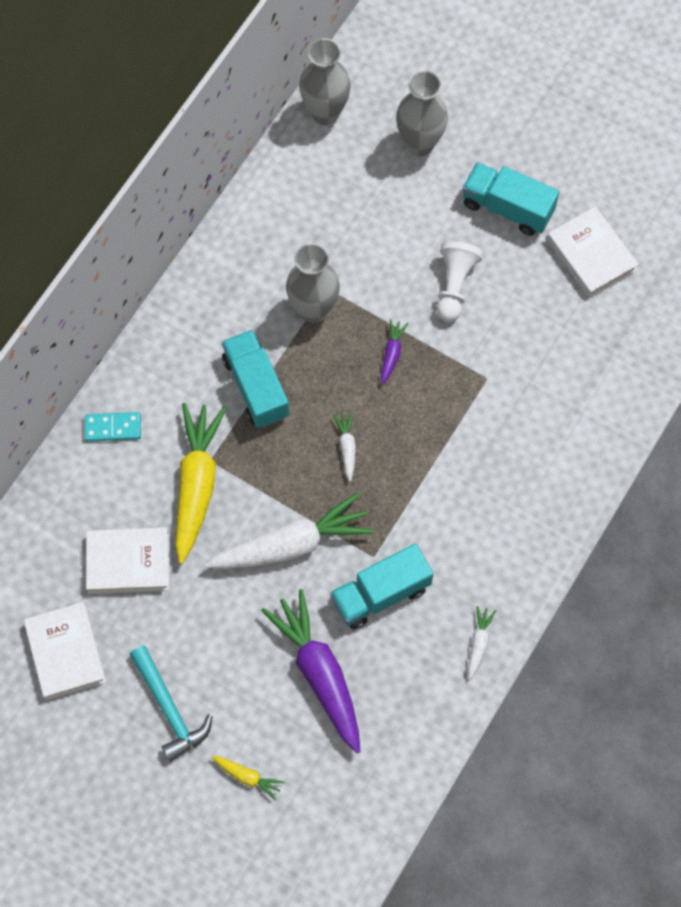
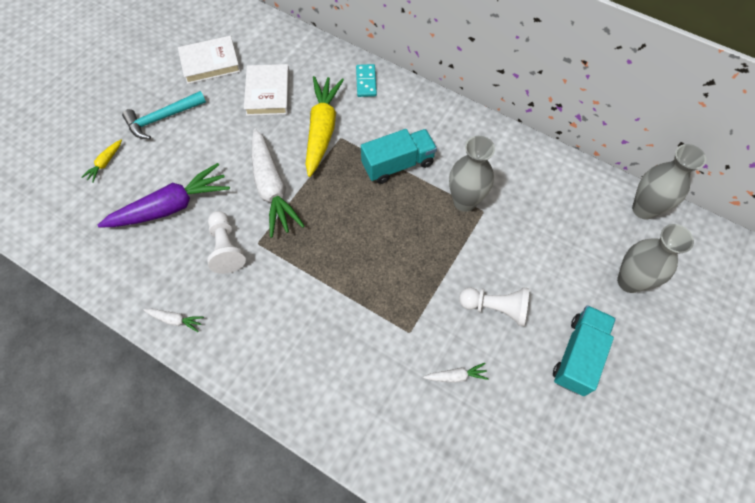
camera: 90 degrees right, 5 degrees down
yellow carrot [175,403,227,564] -> yellow carrot turned 90 degrees counterclockwise [305,76,344,177]
turquoise truck [330,543,433,630] -> white pawn [207,211,246,274]
white carrot [333,412,356,482] -> white carrot moved to [423,363,489,383]
purple carrot [381,319,408,385] -> none
white book [547,206,639,298] -> none

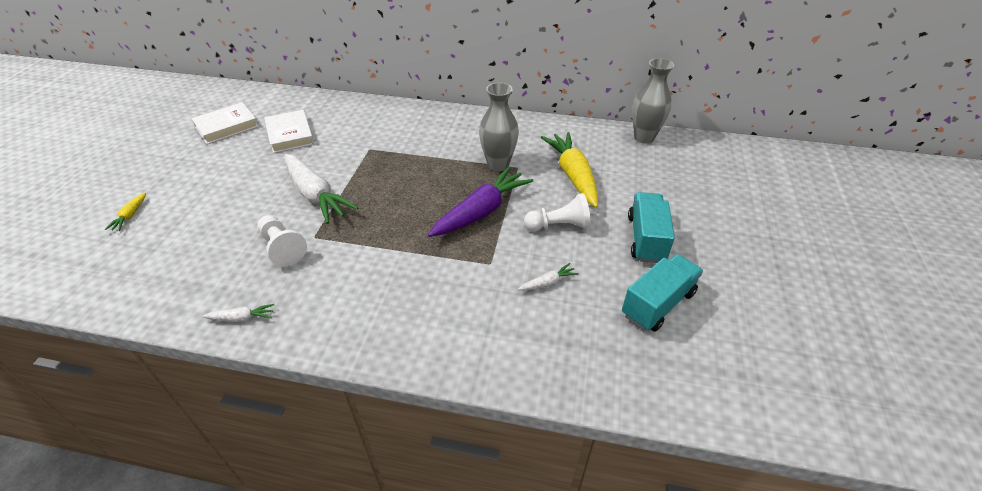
camera: 20 degrees left, 20 degrees down
purple carrot [98,163,230,227] -> purple carrot moved to [428,167,533,237]
turquoise hammer [122,91,206,139] -> none
yellow carrot [305,76,344,177] -> yellow carrot moved to [541,132,598,208]
turquoise domino [356,64,377,97] -> none
turquoise truck [361,129,437,184] -> turquoise truck moved to [622,254,703,332]
grey vase [617,224,694,293] -> none

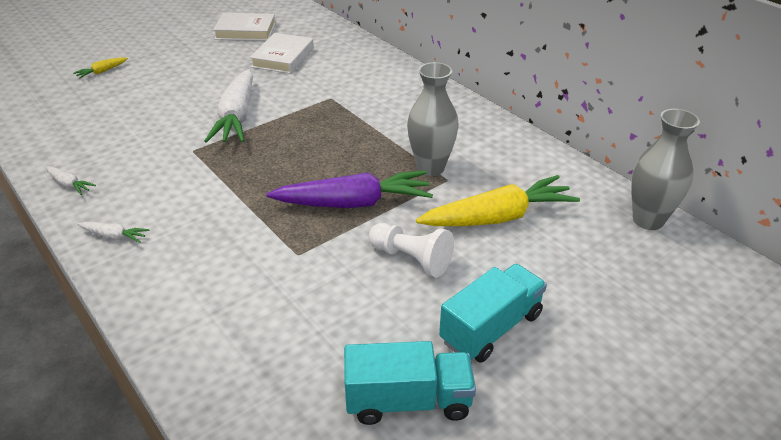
camera: 40 degrees right, 5 degrees down
white pawn [257,215,307,267] -> none
white carrot [518,263,579,291] -> white carrot moved to [78,222,150,243]
yellow carrot [541,132,598,208] -> yellow carrot turned 45 degrees clockwise [416,175,580,226]

